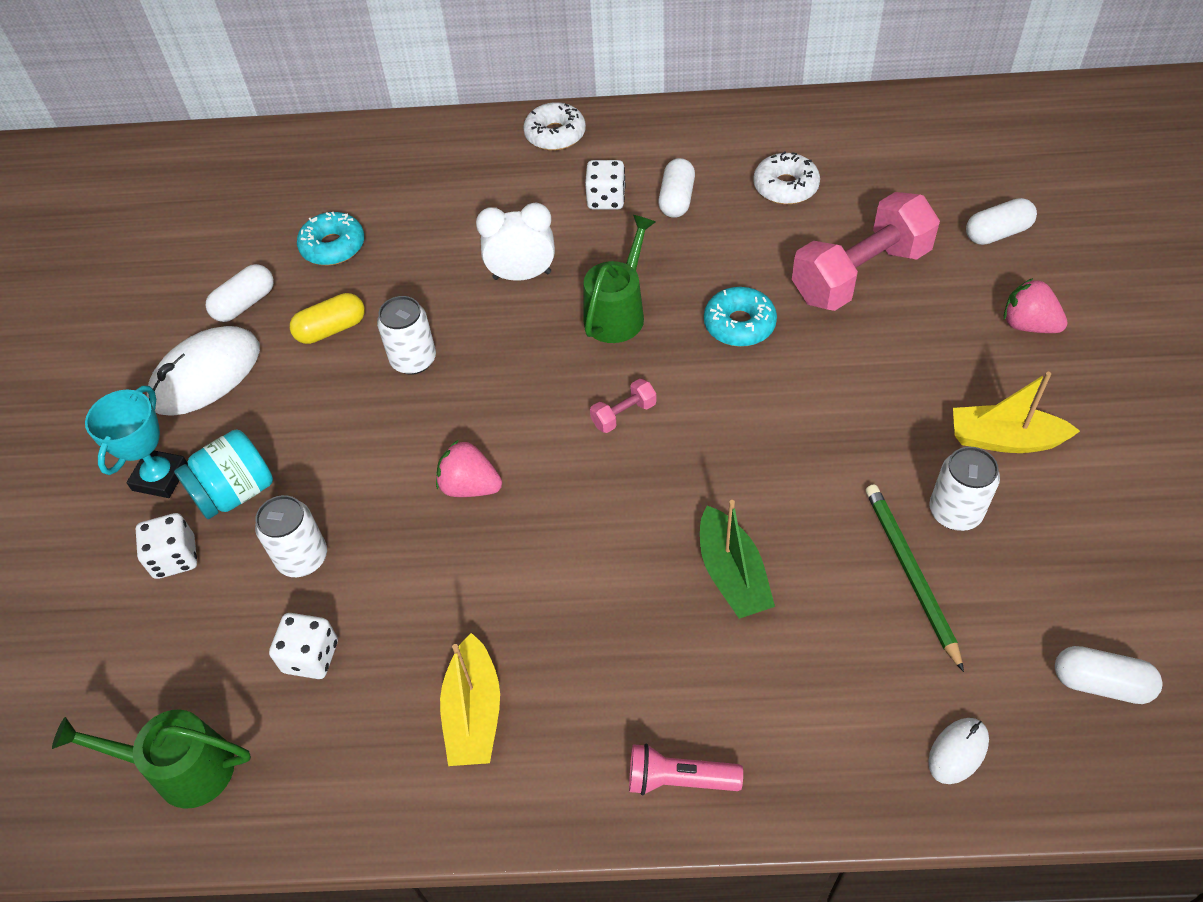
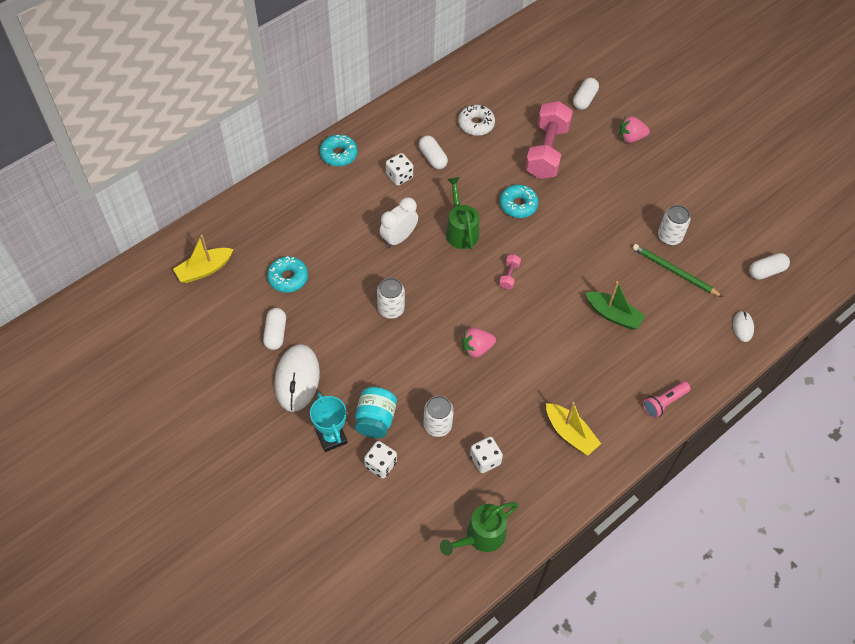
camera: 45 degrees left, 5 degrees up
yellow capsule [290,293,365,344] -> none
white donut [523,102,586,151] -> turquoise donut [320,134,358,166]
yellow boat [953,372,1080,453] -> yellow boat moved to [173,235,233,283]

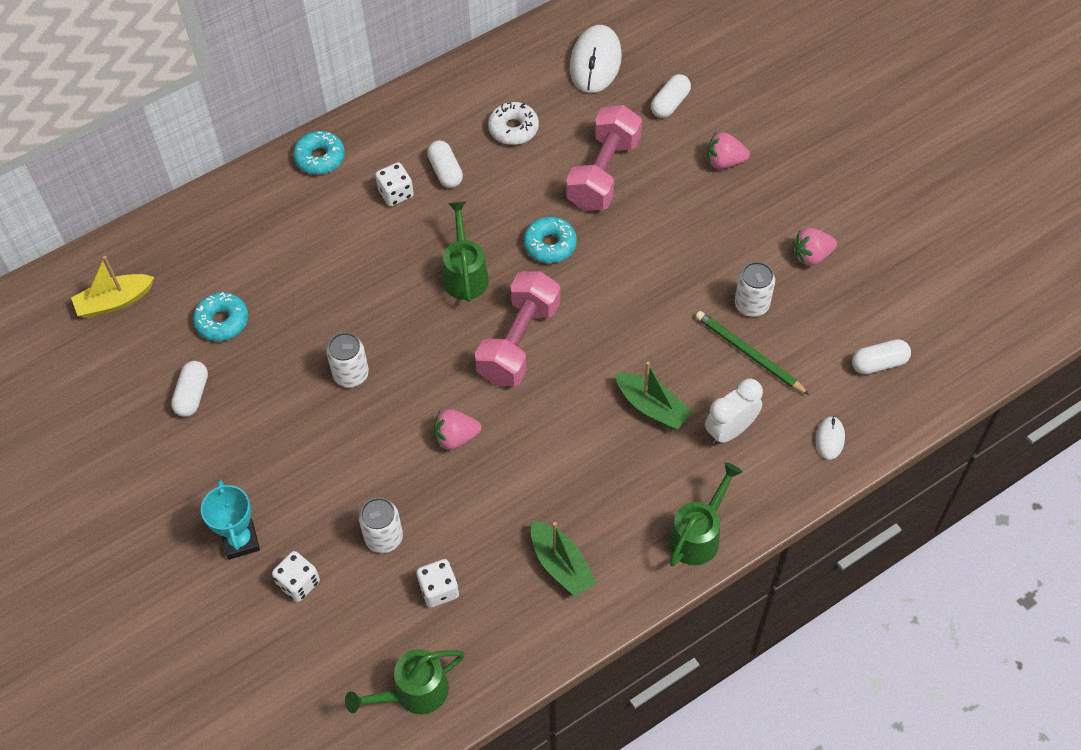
camera: 10 degrees right, 0 degrees up
white mouse [275,344,320,412] -> white mouse moved to [570,25,622,93]
turquoise jar [355,387,397,438] -> none
white clock [379,197,418,248] -> white clock moved to [705,378,763,445]
pink dumbbell [499,254,521,289] -> pink dumbbell [475,271,560,386], size x2.42
yellow boat [546,402,601,456] -> green boat [531,521,597,597]
pink flashlight [643,381,690,418] -> green watering can [669,462,742,566]
none -> pink strawberry [793,228,837,266]

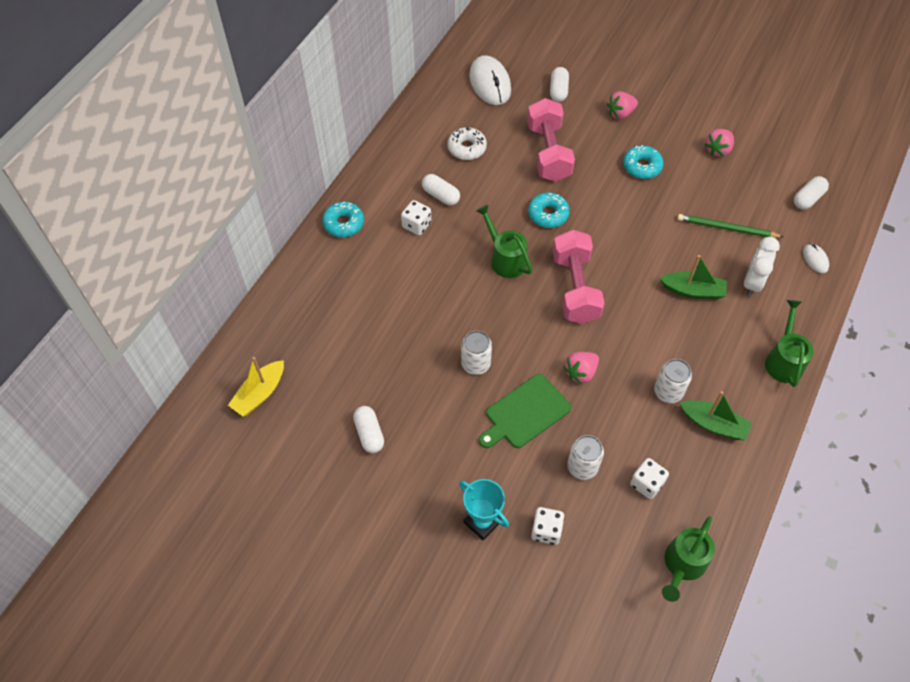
camera: 30 degrees left, 0 degrees up
turquoise donut [193,292,248,341] -> turquoise donut moved to [623,145,664,179]
white can [735,262,775,317] -> white can moved to [654,359,692,403]
none -> green cutting board [479,374,571,448]

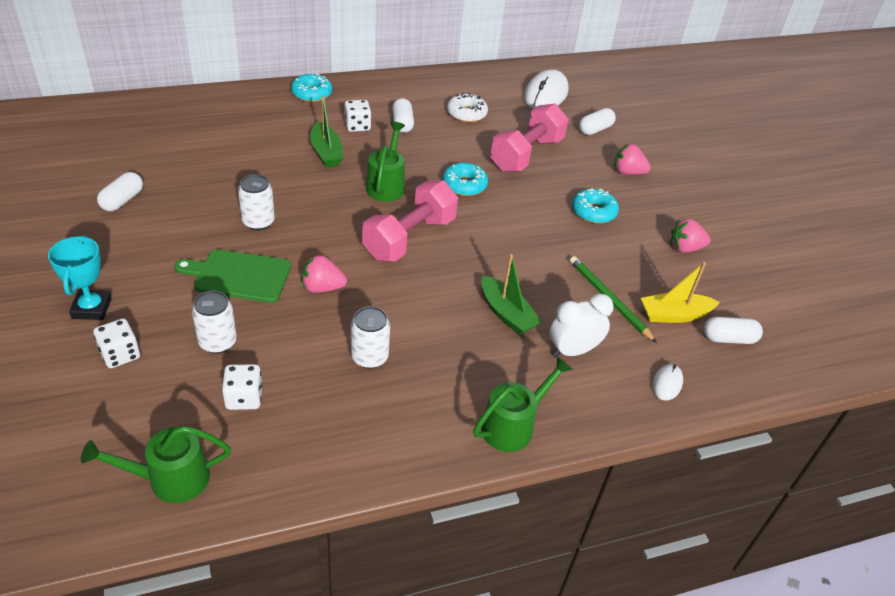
camera: 40 degrees right, 15 degrees down
yellow boat [228,357,284,416] -> yellow boat moved to [641,262,720,323]
green boat [680,391,752,440] -> green boat moved to [310,96,343,168]

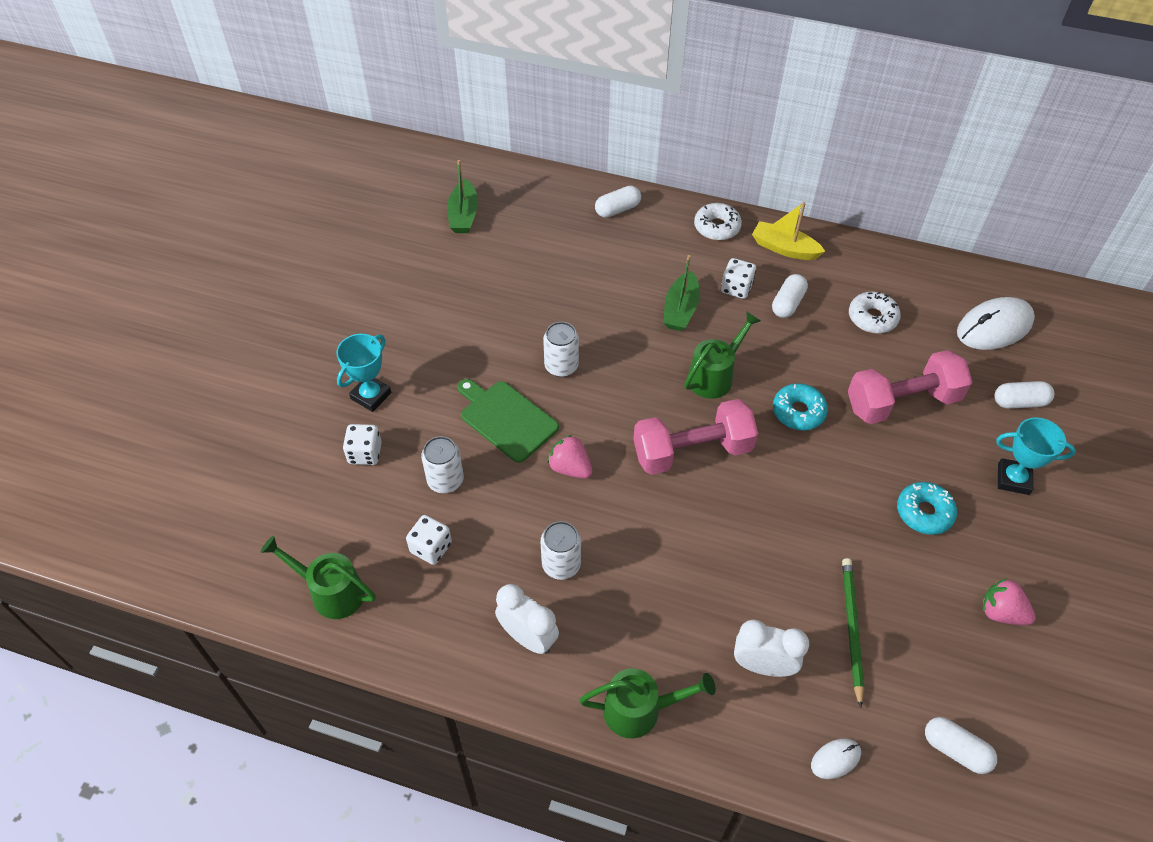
camera: 40 degrees right, 10 degrees up
white capsule [97,172,143,211] -> white capsule moved to [595,185,641,218]
turquoise donut [291,74,332,102] -> white donut [694,203,742,240]
green boat [481,254,542,335] -> green boat moved to [447,160,478,233]
pink strawberry [614,144,651,175] -> turquoise trophy [996,417,1076,495]
yellow boat [641,262,720,323] -> yellow boat moved to [752,202,825,260]
none -> white clock [495,584,559,654]

